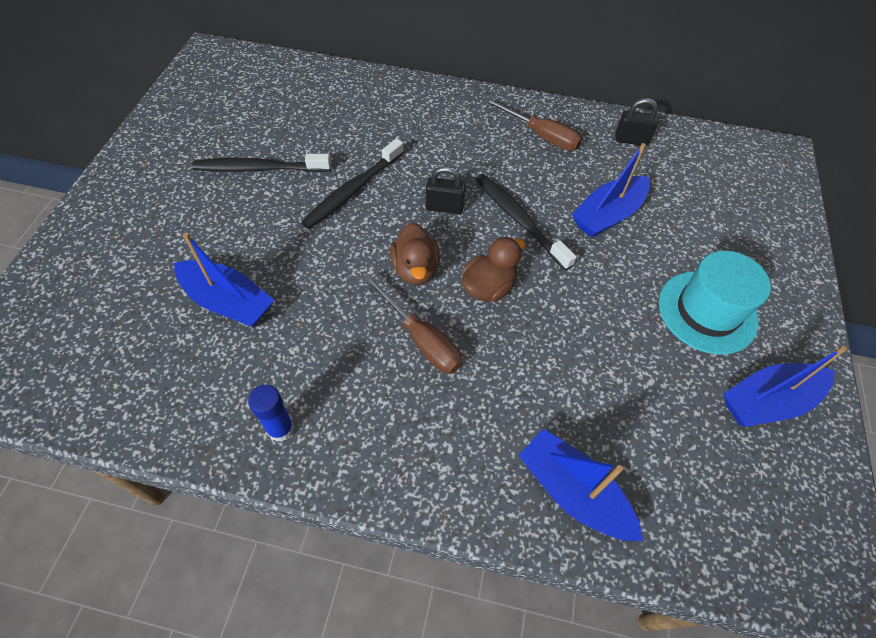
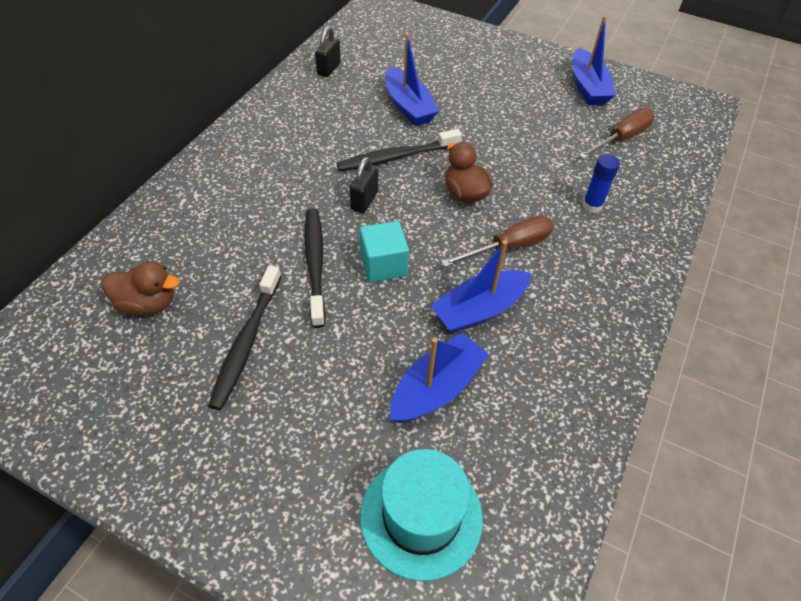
camera: 75 degrees left, 5 degrees down
blue glue stick [248,385,294,442] -> blue glue stick moved to [582,154,620,213]
black toothbrush [301,138,404,229] -> black toothbrush turned 150 degrees counterclockwise [304,208,326,328]
brown duck [390,222,440,285] -> brown duck moved to [102,261,179,315]
brown screwdriver [484,98,582,151] -> brown screwdriver moved to [579,108,655,159]
blue boat [518,429,643,541] -> blue boat moved to [430,240,531,333]
turquoise hat [659,251,771,355] -> turquoise hat moved to [360,449,483,581]
none -> turquoise cube [360,221,409,282]

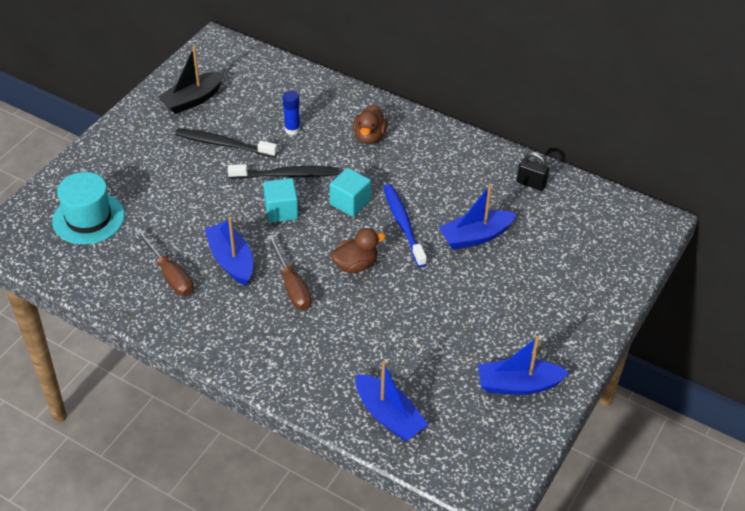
camera: 95 degrees right, 5 degrees down
brown duck [102,261,179,315] -> brown duck moved to [353,104,388,144]
black toothbrush [337,129,462,171] -> blue toothbrush [383,184,427,267]
black padlock [350,157,378,213] -> turquoise cube [330,168,371,217]
blue boat [390,333,489,423] -> blue boat moved to [356,361,429,442]
brown screwdriver [579,108,655,159] -> brown screwdriver moved to [135,229,193,296]
blue glue stick [582,154,620,213] -> blue glue stick moved to [283,91,300,135]
none -> black boat [158,46,225,114]

